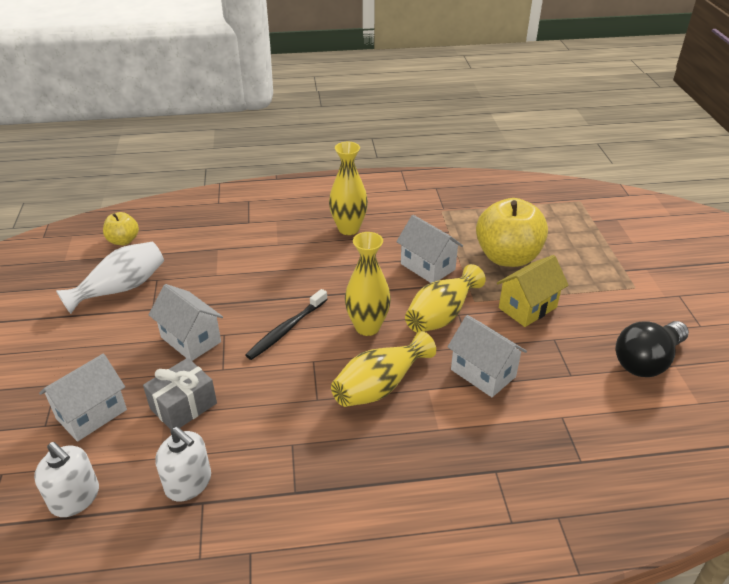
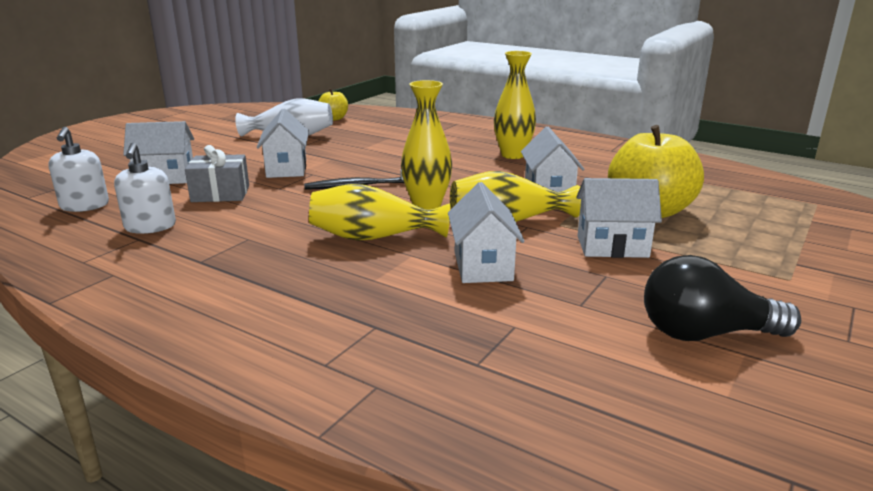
camera: 40 degrees right, 15 degrees down
yellow house [497,255,569,327] -> white house [576,178,662,258]

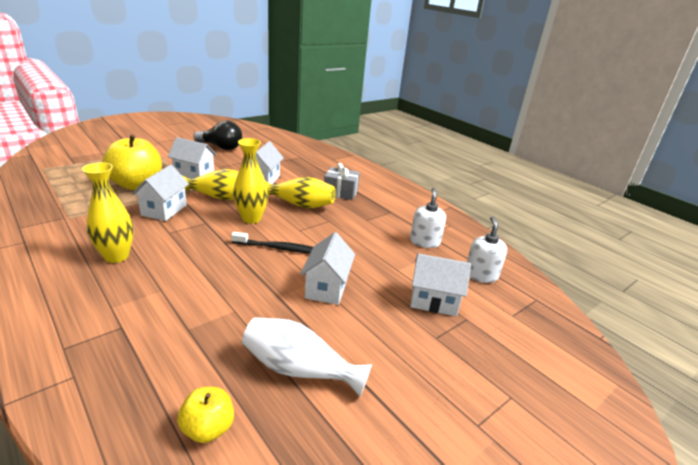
camera: 165 degrees left, 5 degrees up
grey gift [185,145,249,202] -> grey gift moved to [324,163,360,200]

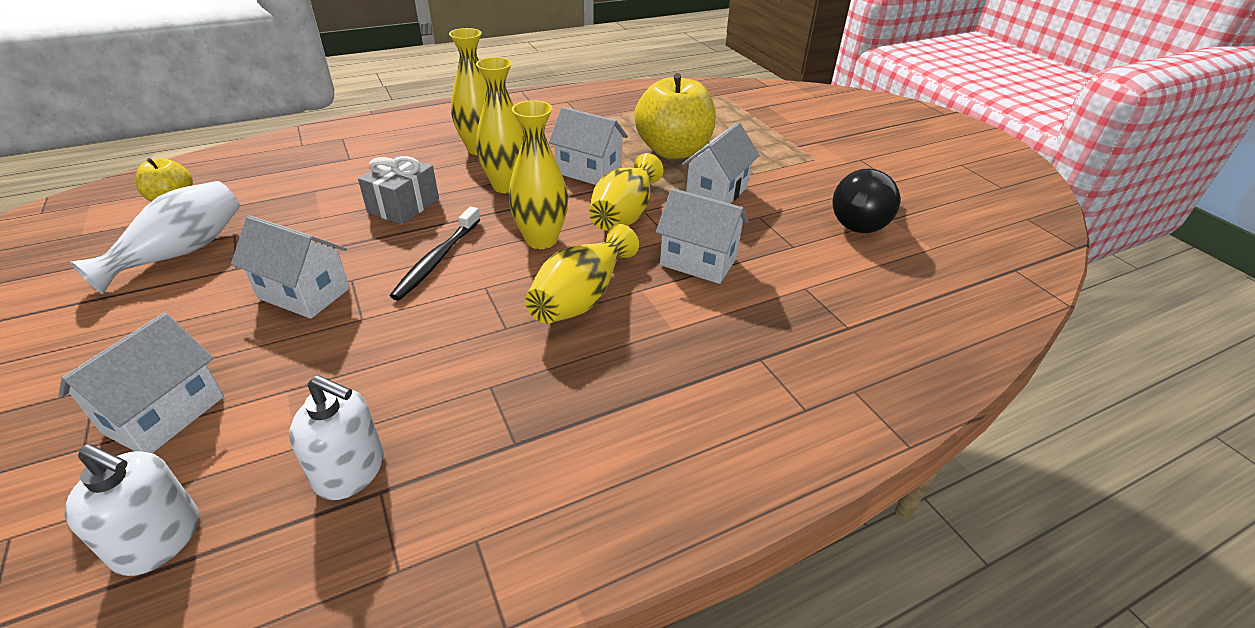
camera: 105 degrees right, 10 degrees up
grey gift [324,163,360,200] -> grey gift moved to [358,155,439,224]
none -> yellow vase [476,57,523,193]

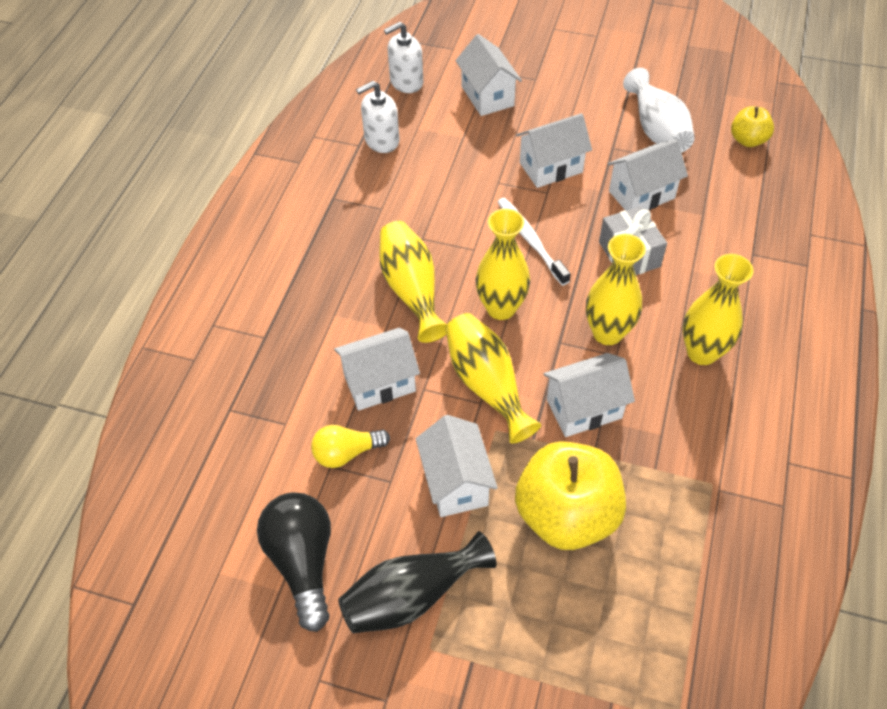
camera: 135 degrees right, 15 degrees up
black toothbrush [390,206,481,301] -> white toothbrush [498,198,571,286]
none -> yellow light bulb [311,425,390,468]
none -> black vase [338,531,496,633]
none -> white house [608,139,688,211]

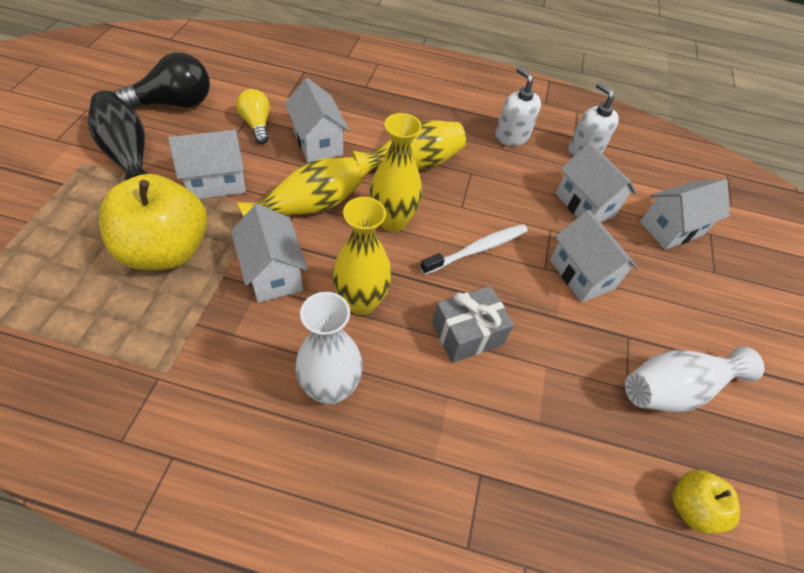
camera: 80 degrees right, 0 degrees up
white soap dispenser [384,22,423,93] -> white soap dispenser moved to [495,67,541,146]
white house [608,139,688,211] -> white house moved to [556,142,637,222]
yellow vase [683,254,754,365] -> white vase [295,292,363,405]

